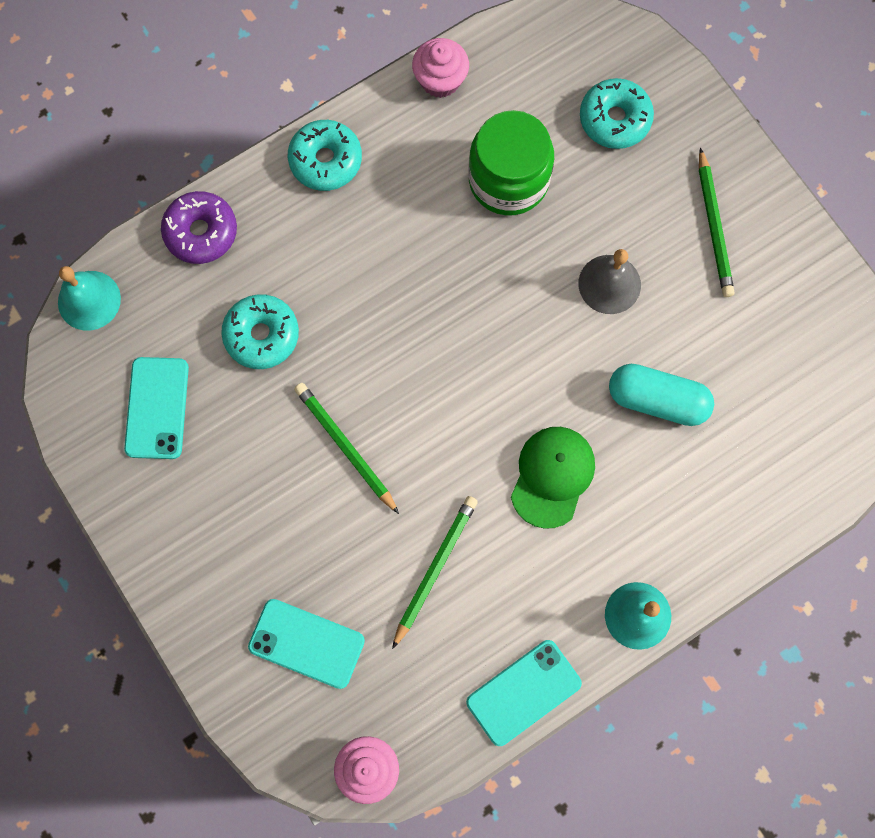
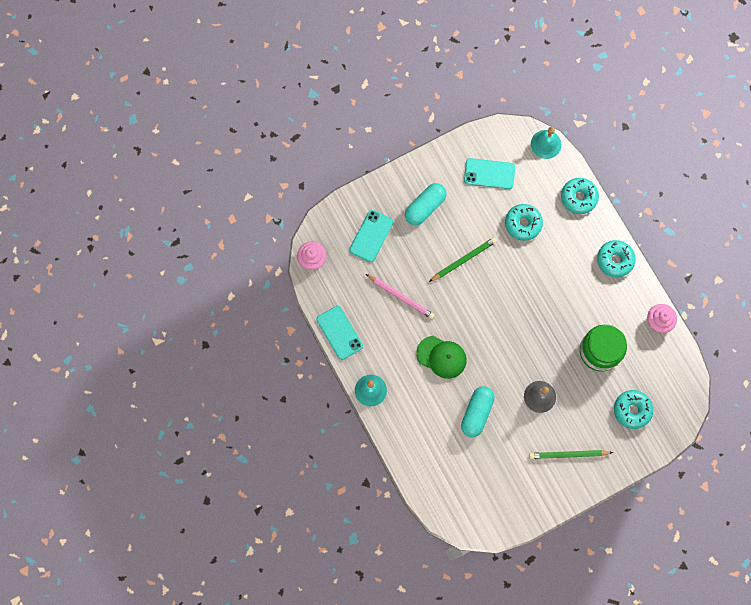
camera: 95 degrees right, 0 degrees up
purple donut [161,191,237,264] -> turquoise donut [561,178,599,214]
green pencil [392,496,478,649] -> pink pencil [366,274,435,319]
none -> turquoise capsule [405,183,447,225]

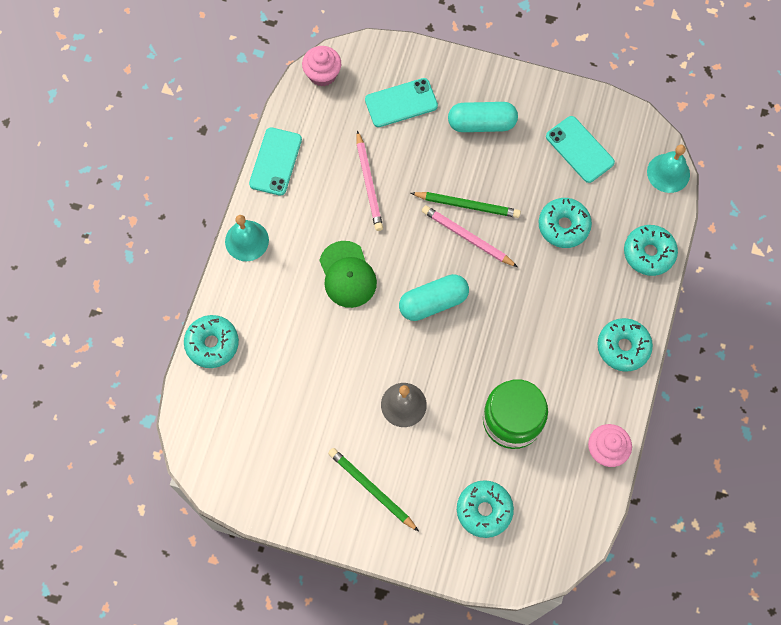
camera: 45 degrees right, 5 degrees down
turquoise capsule [461,386,495,437] -> turquoise capsule moved to [399,274,469,321]
none -> turquoise donut [184,315,239,368]
none -> pink pencil [422,205,518,267]

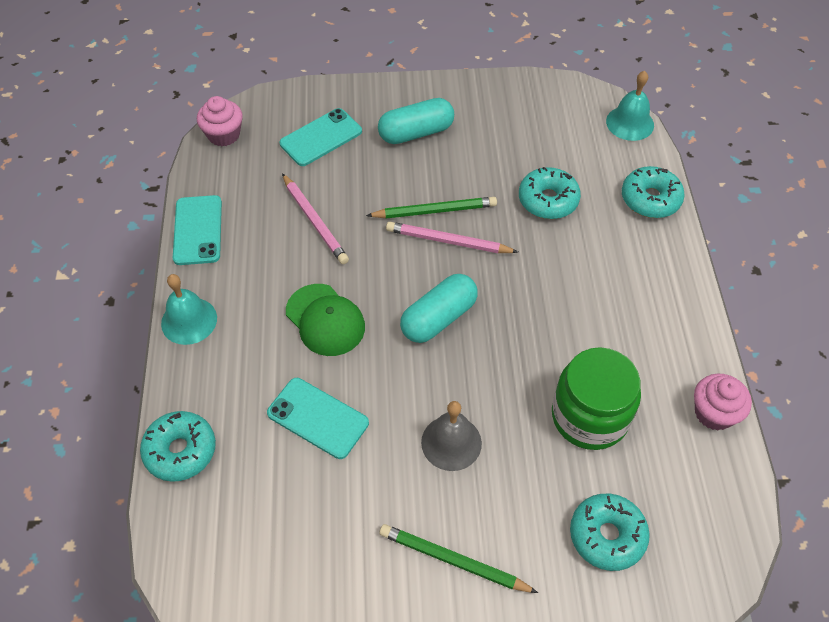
camera: 20 degrees left, 15 degrees down
turquoise phone [546,116,615,183] -> turquoise phone moved to [267,378,369,459]
turquoise donut [597,318,653,372] -> none

